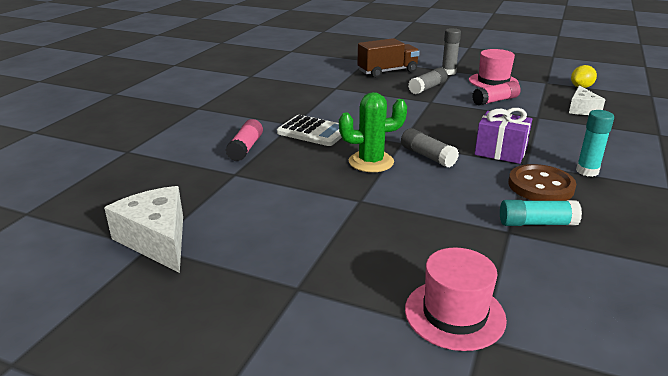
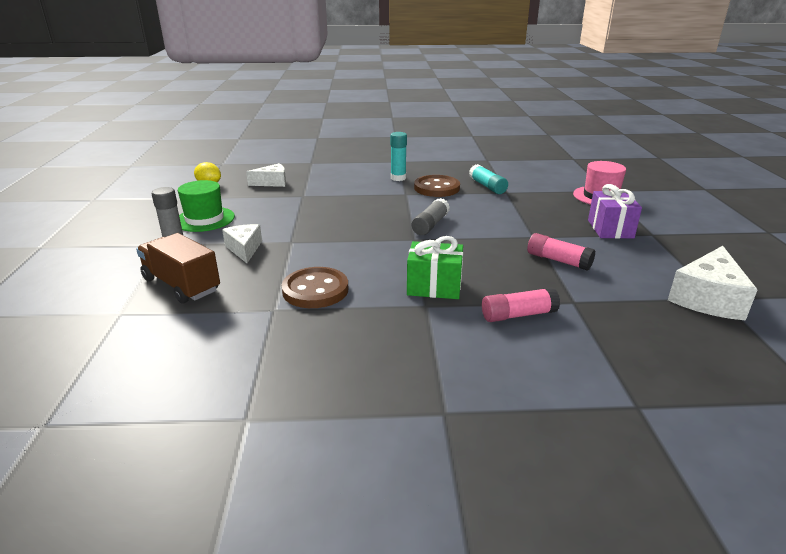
camera: 115 degrees left, 0 degrees up
white calculator [277,115,342,146] -> green gift [407,236,463,299]
green cactus [339,92,407,172] -> none
grey glue stick [408,68,448,94] -> white cheese [222,224,262,263]
pink hat [469,49,519,88] -> green hat [178,180,235,232]
pink glue stick [472,81,521,106] -> pink glue stick moved to [527,233,595,271]
purple gift [475,108,532,164] -> purple gift moved to [588,184,642,239]
none -> brown button [282,267,348,308]

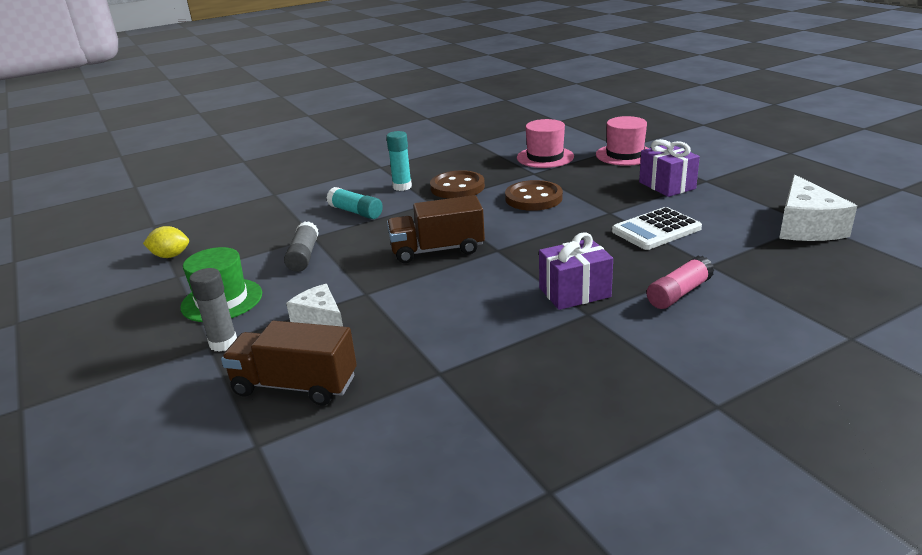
camera: 25 degrees left, 0 degrees up
white cheese [246,163,286,187] -> none
brown button [282,267,348,308] -> brown button moved to [505,180,563,211]
green gift [407,236,463,299] -> purple gift [539,232,613,310]
grey glue stick [412,198,450,235] -> grey glue stick moved to [284,221,319,272]
turquoise glue stick [469,164,508,194] -> turquoise glue stick moved to [327,187,383,219]
pink glue stick [527,233,595,271] -> white calculator [612,207,702,250]
none -> brown truck [387,195,485,263]
none -> pink hat [517,119,574,168]

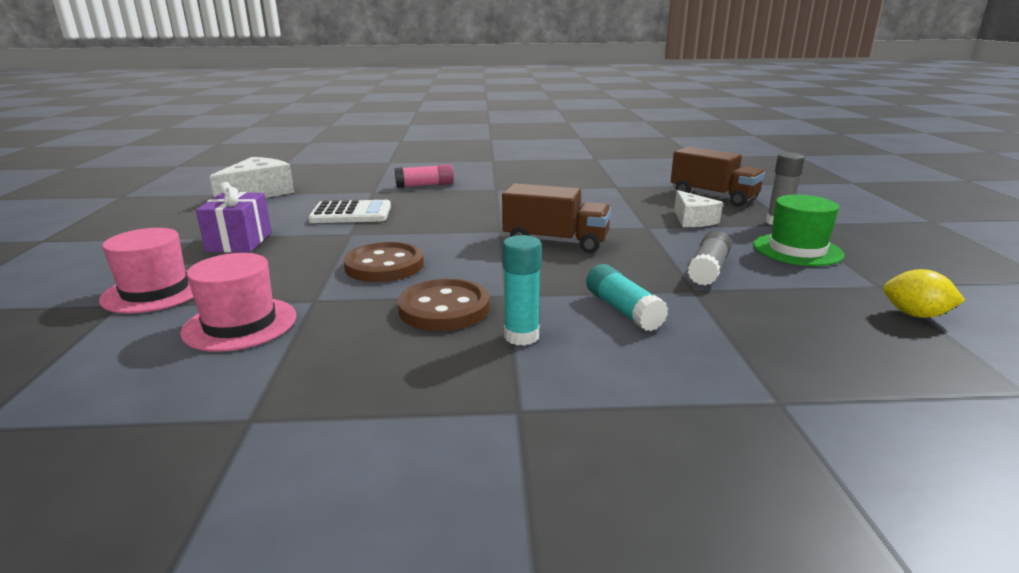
camera: 155 degrees left, 5 degrees down
purple gift [539,232,613,310] -> none

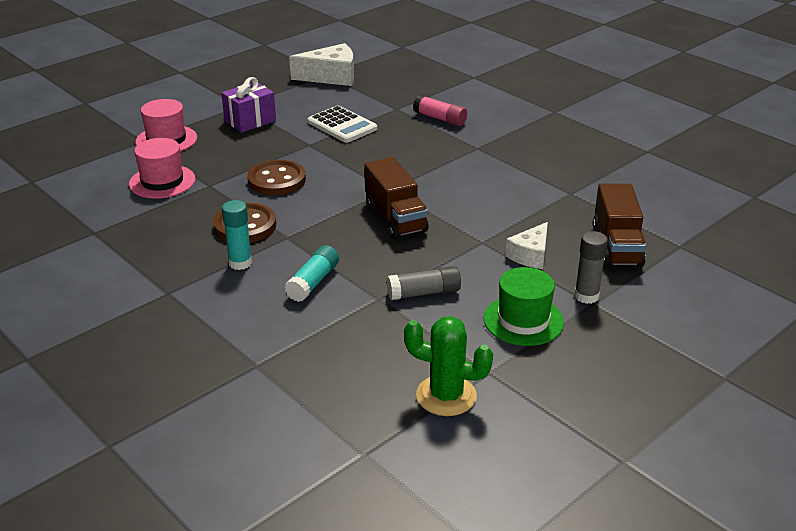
camera: 50 degrees right, 10 degrees up
yellow lemon [883,269,965,318] -> green cactus [404,316,493,416]

